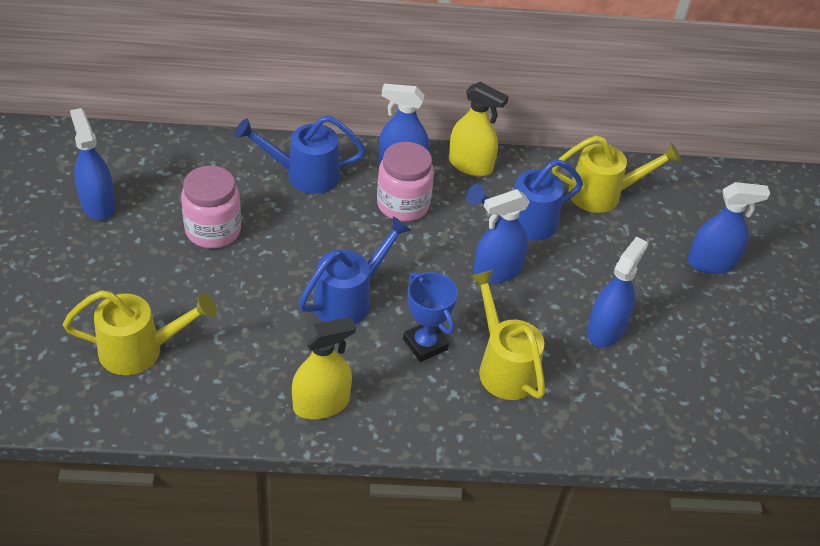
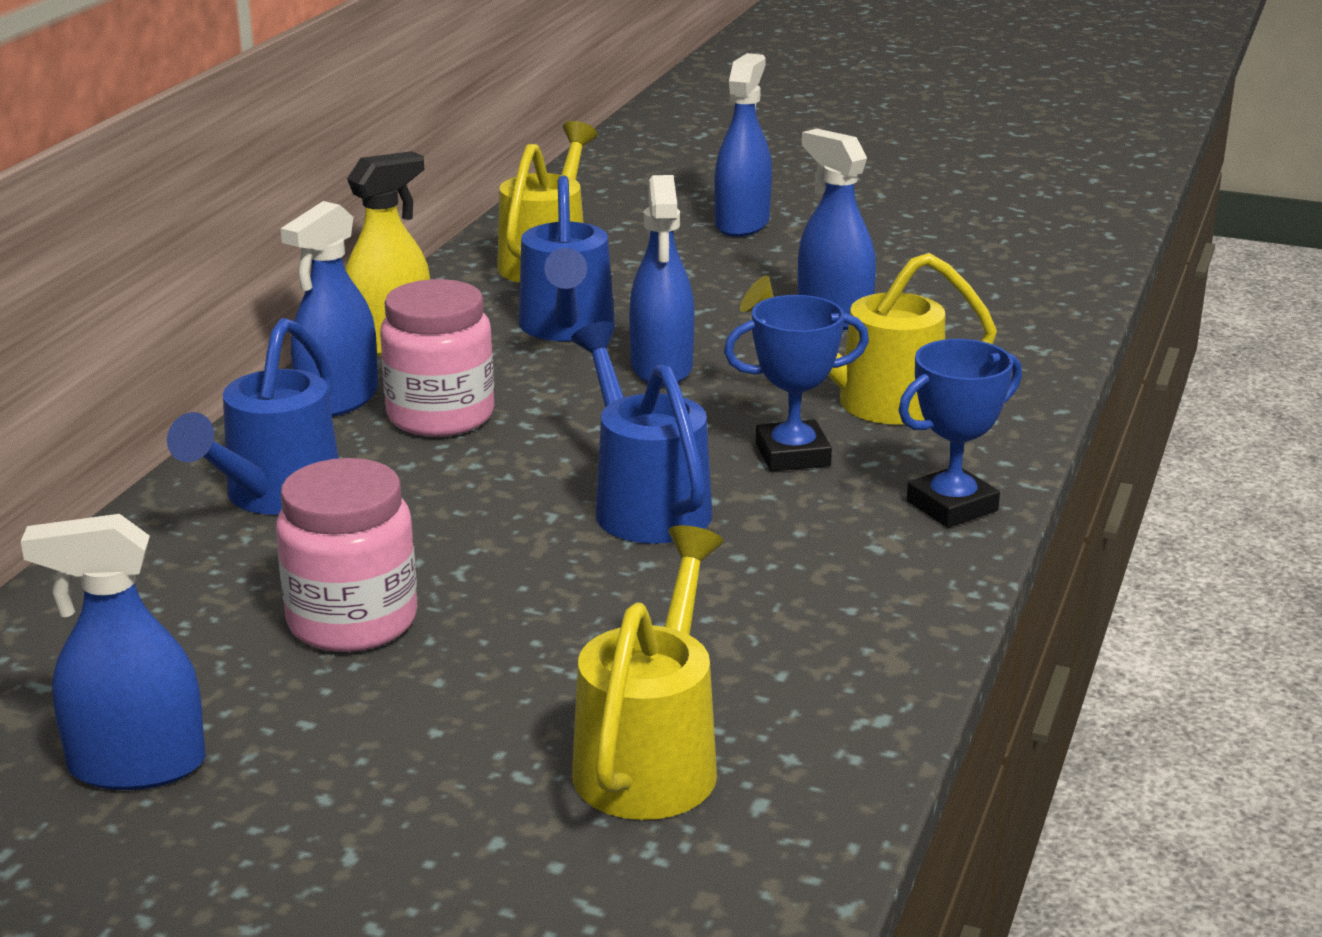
camera: 65 degrees left, 20 degrees down
yellow spray bottle [292,317,356,419] -> none
none -> blue trophy [899,339,1022,528]

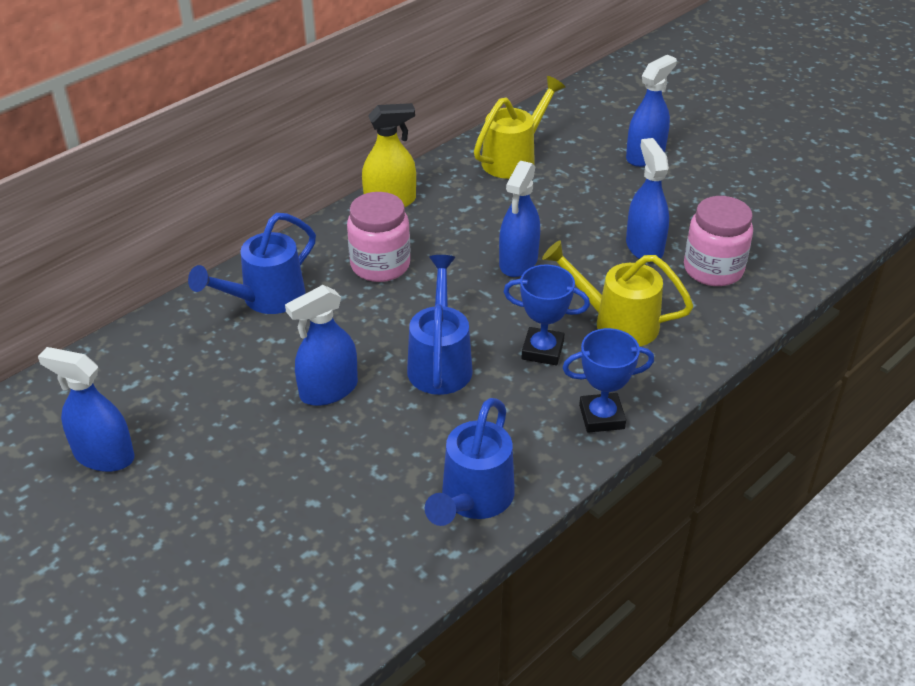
camera: 25 degrees right, 15 degrees up
pink jar [276,458,417,652] -> pink jar moved to [684,196,753,286]
blue spray bottle [280,201,378,417] -> blue spray bottle moved to [285,285,358,406]
blue watering can [519,175,615,341] -> blue watering can moved to [425,398,515,526]
yellow watering can [572,525,724,820] -> none

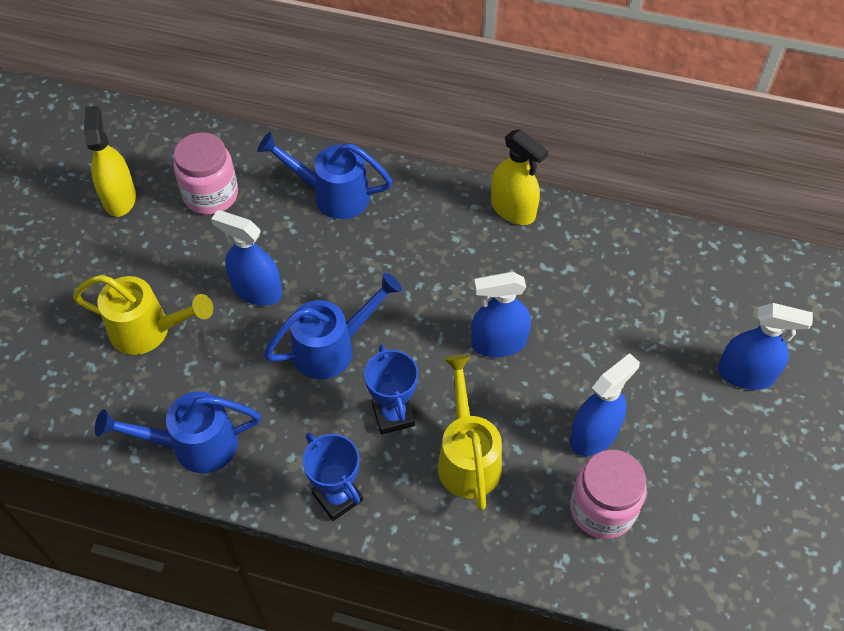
camera: 60 degrees right, 15 degrees up
blue spray bottle [38,347,135,472] -> yellow spray bottle [84,106,136,217]
pink jar [347,192,410,282] -> pink jar moved to [173,132,238,215]
yellow watering can [474,76,565,179] -> yellow watering can moved to [73,275,213,355]

